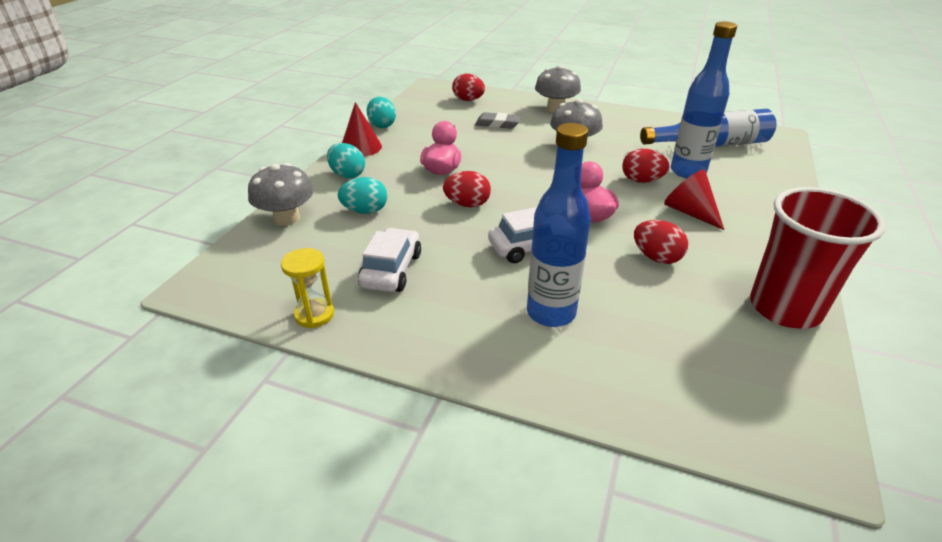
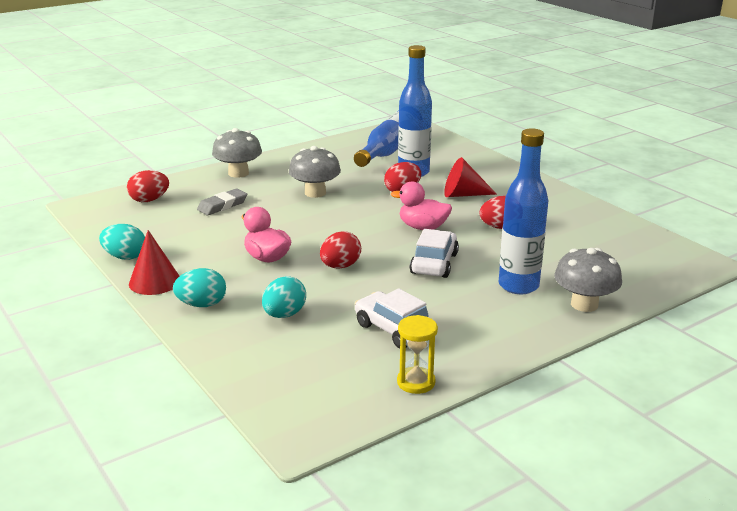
camera: 55 degrees left, 10 degrees down
grey mushroom [248,163,314,226] -> grey mushroom moved to [554,248,622,312]
red cup [750,187,886,329] -> none

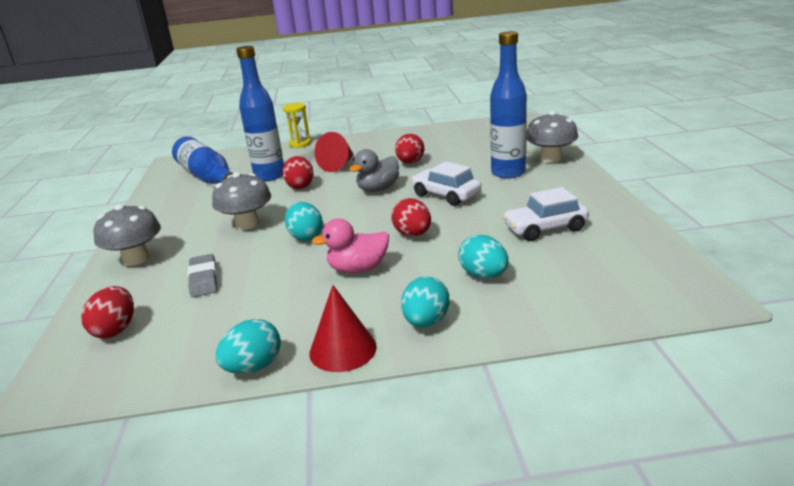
camera: 60 degrees left, 0 degrees up
pink duck [391,181,452,230] -> grey duck [349,149,399,192]
yellow hourglass [397,315,438,394] -> yellow hourglass moved to [283,103,311,148]
none -> turquoise egg [285,202,323,241]

